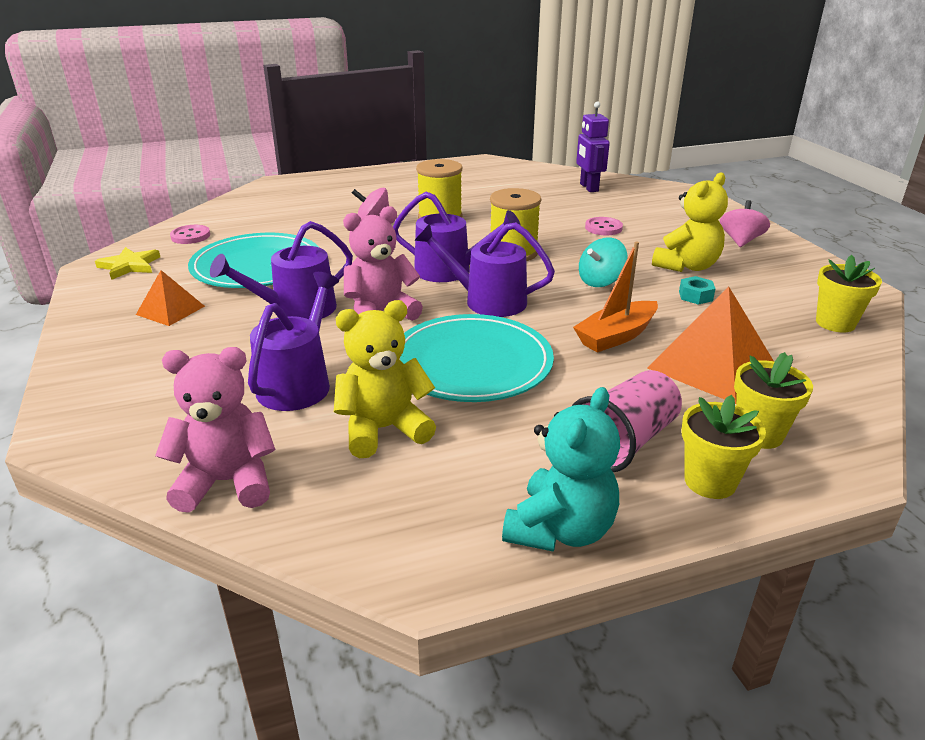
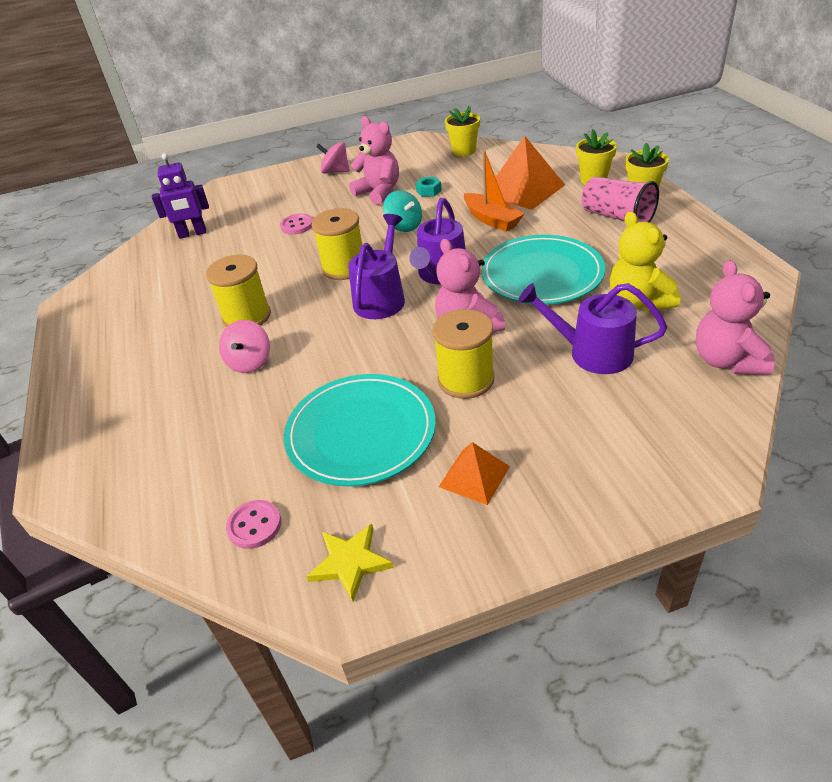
camera: 85 degrees left, 10 degrees up
purple watering can [210,221,353,319] -> yellow spool [432,309,495,399]
turquoise teddy bear [502,387,620,552] -> none
yellow teddy bear [652,172,728,272] -> pink teddy bear [349,116,399,205]

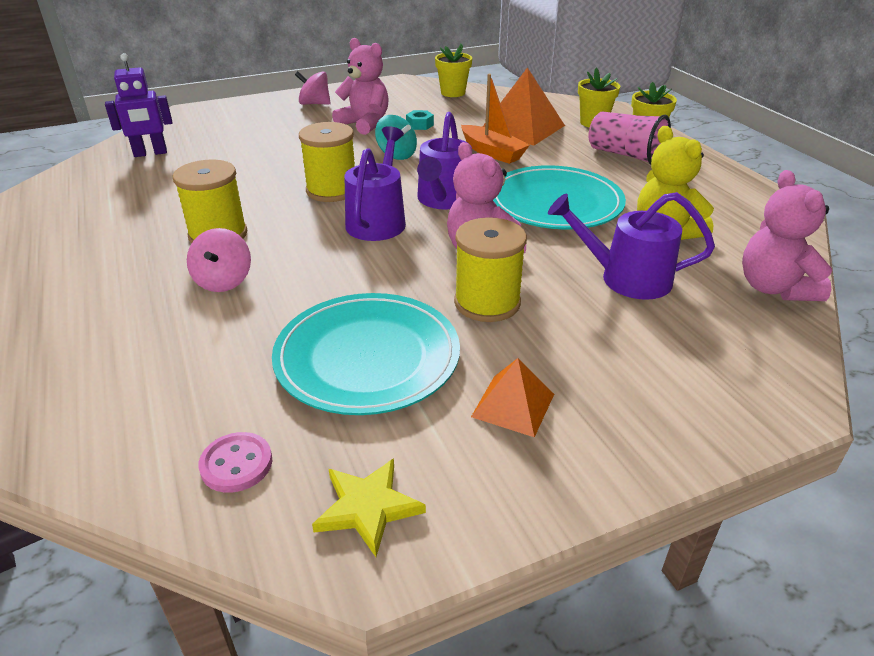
camera: 10 degrees left, 5 degrees down
pink button [280,214,313,235] -> none

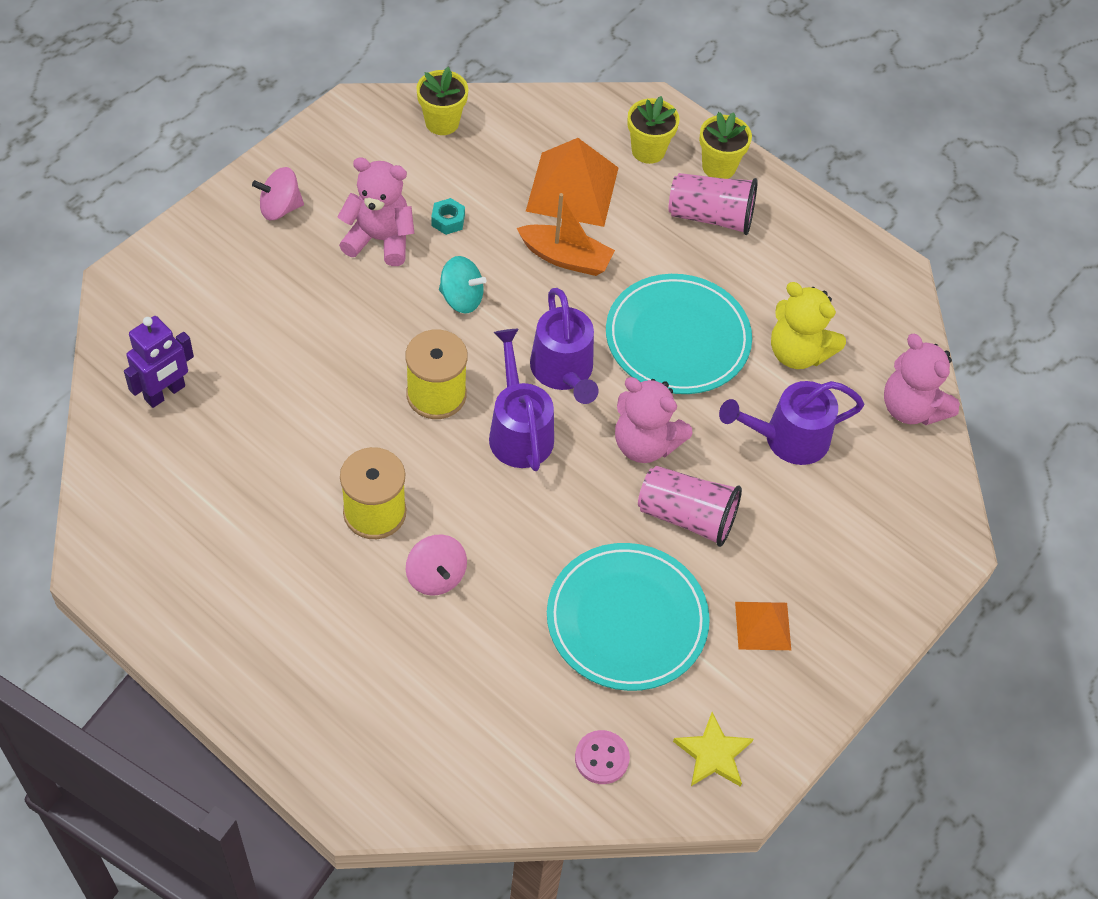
camera: 30 degrees left, 20 degrees up
yellow spool [454,217,527,322] -> pink cup [638,466,742,547]

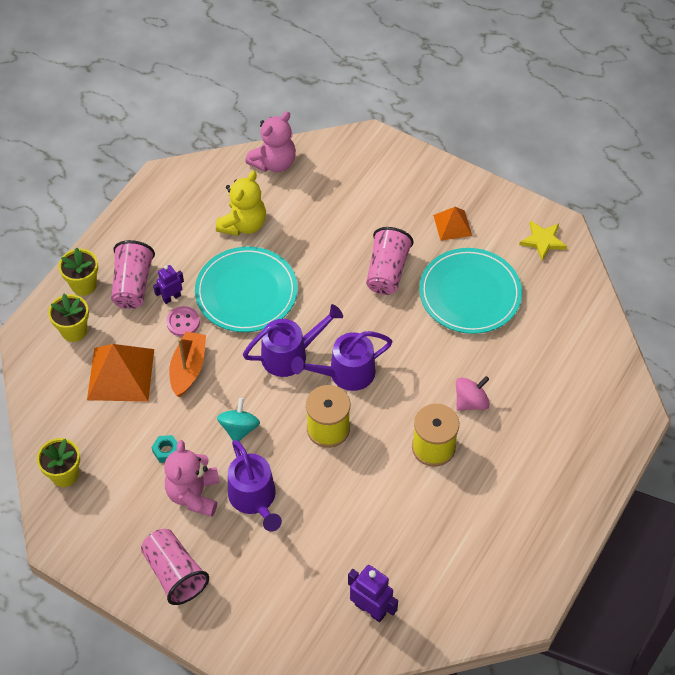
camera: 95 degrees left, 0 degrees up
pink spinning top [252,167,304,220] -> pink cup [141,529,209,605]
pink button [575,730,630,784] -> pink button moved to [166,306,200,337]
pink teddy bear [615,377,693,463] -> none
purple watering can [719,381,864,465] -> purple watering can moved to [228,440,282,532]
none -> purple robot [153,265,184,304]

